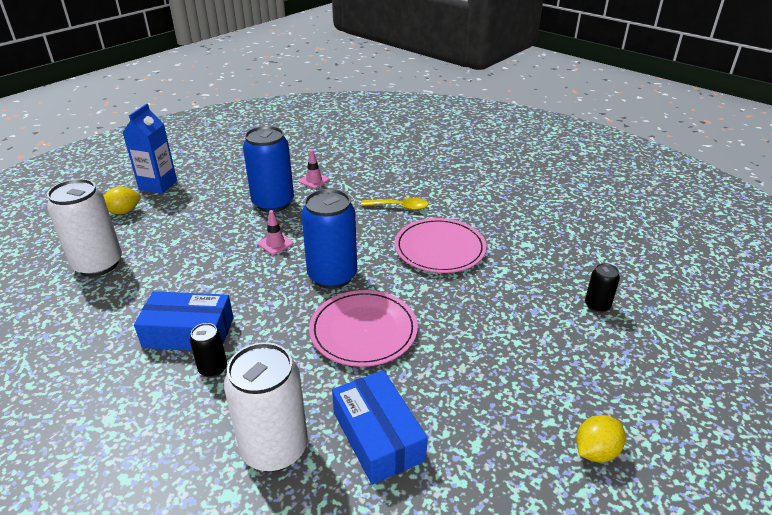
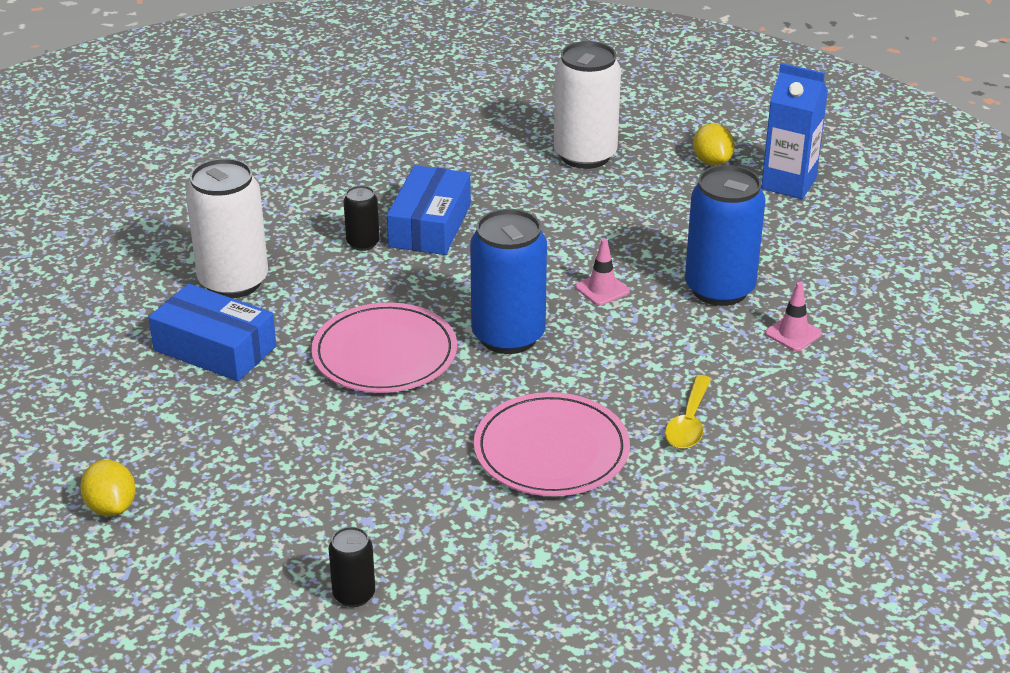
camera: 100 degrees right, 0 degrees up
blue box [332,370,428,485] -> blue box turned 45 degrees clockwise [149,284,276,381]

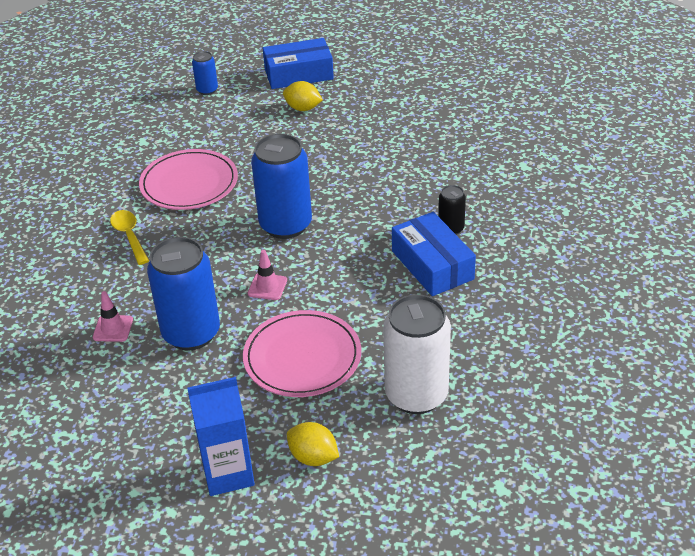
camera: 140 degrees right, 5 degrees up
yellow lemon [80,460,136,516] -> yellow lemon moved to [283,81,323,111]
blue box [149,284,276,381] -> blue box moved to [263,38,334,89]
white can [186,158,268,298] -> none
pink plate [311,303,457,393] -> pink plate moved to [243,310,361,397]
black can [328,527,375,607] -> blue can [192,51,218,95]

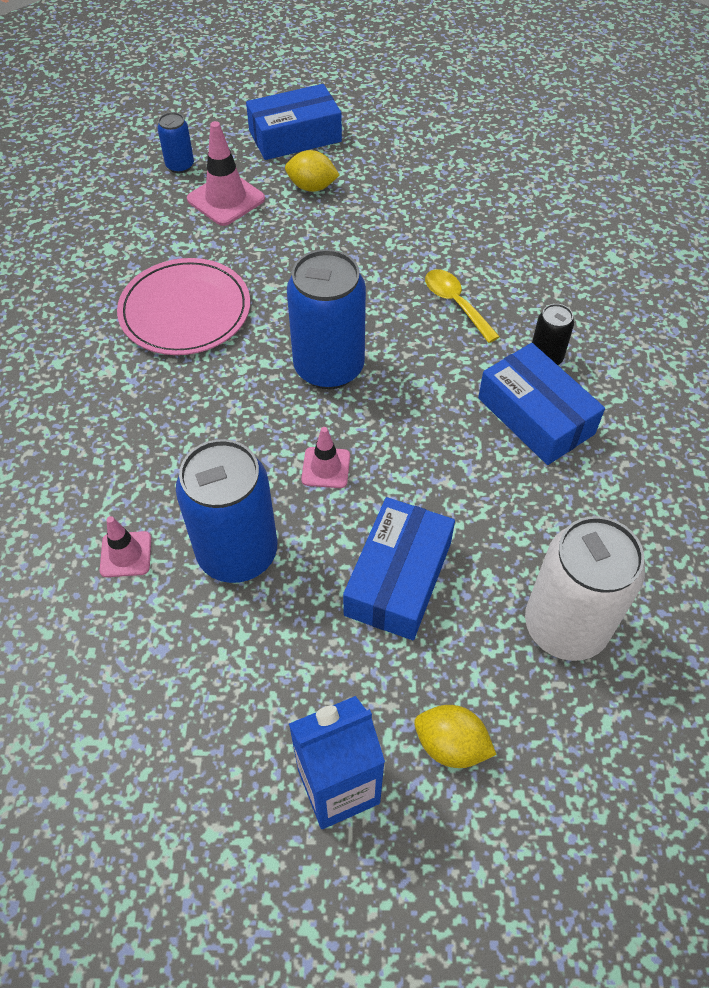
camera: 10 degrees left, 15 degrees up
yellow spoon [110,210,149,265] -> yellow spoon moved to [425,269,500,343]
pink plate [243,310,361,397] -> blue box [343,497,455,640]
none -> pink traffic cone [187,121,265,226]

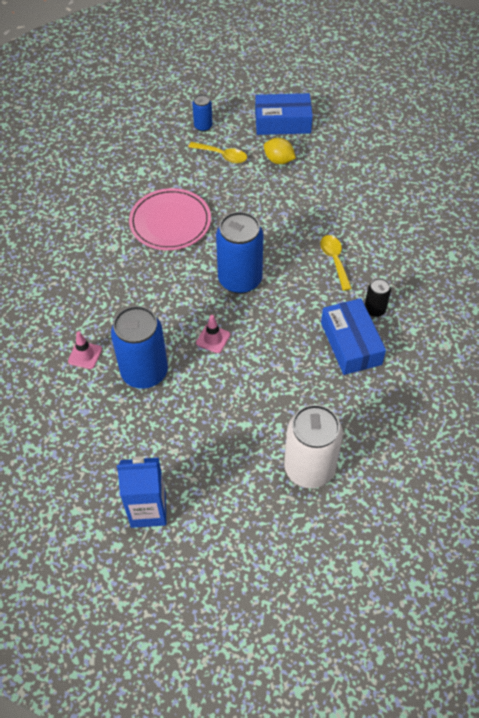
camera: 20 degrees right, 0 degrees up
pink traffic cone [187,121,265,226] -> yellow spoon [188,142,247,163]
blue box [343,497,455,640] -> none
yellow lemon [414,705,497,768] -> none

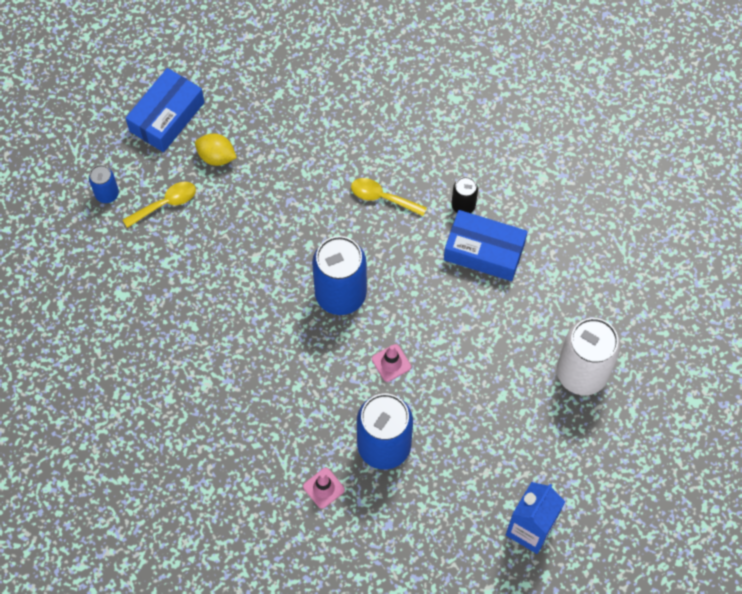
camera: 55 degrees left, 10 degrees up
pink plate [129,188,211,250] -> none
yellow lemon [264,138,296,164] -> yellow lemon turned 45 degrees clockwise [195,133,237,166]

